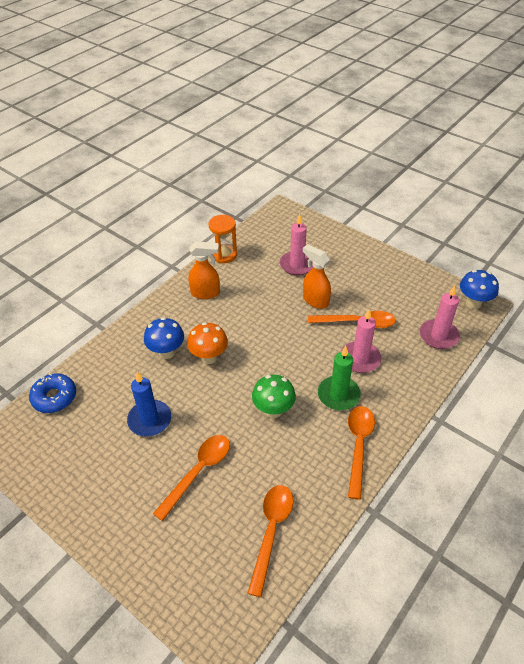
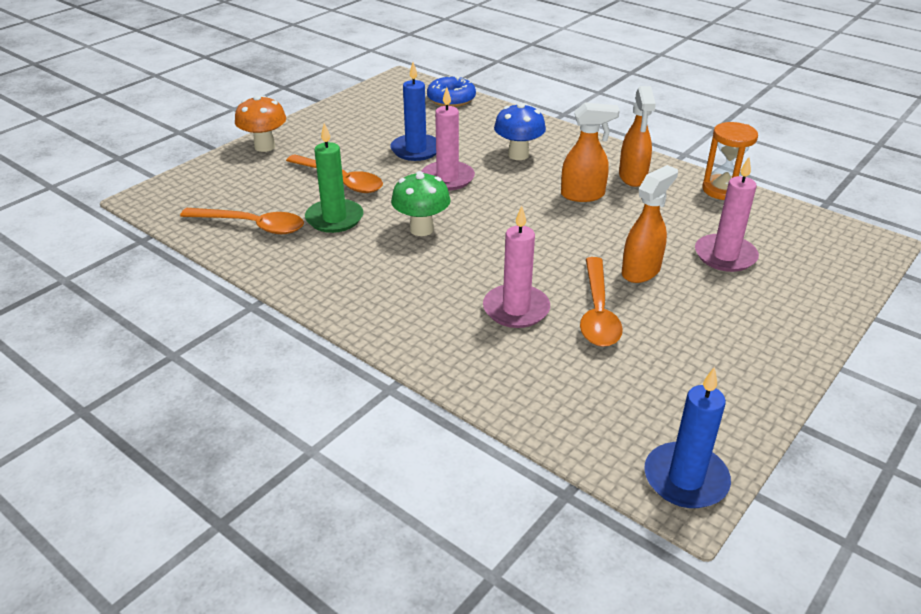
camera: 90 degrees right, 10 degrees down
orange mushroom [187,322,228,364] -> orange mushroom moved to [235,95,286,152]
green candle [318,346,361,410] -> green candle moved to [305,123,363,233]
orange spoon [348,406,375,500] -> none
pink candle [420,285,460,349] -> pink candle moved to [421,87,475,191]
blue mushroom [460,270,499,309] -> blue candle [644,367,731,508]
none -> orange spray bottle [561,102,620,202]

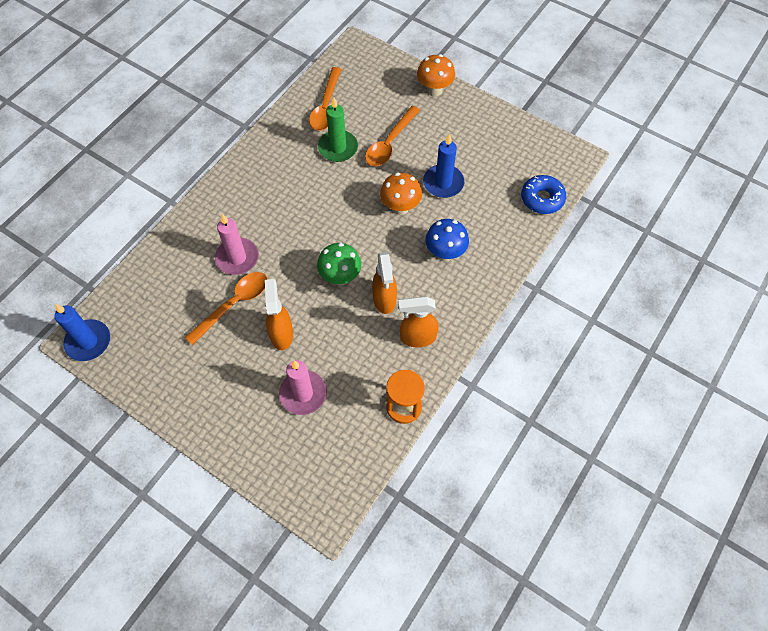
camera: 85 degrees right, 25 degrees up
green mushroom [391,171,451,236] -> green mushroom moved to [317,243,361,286]
pink candle [421,87,475,191] -> orange mushroom [380,173,422,215]
orange spoon [580,257,623,347] -> orange spoon turned 135 degrees clockwise [185,272,267,345]
orange spray bottle [622,165,678,283] -> orange spray bottle turned 135 degrees counterclockwise [265,279,293,350]

